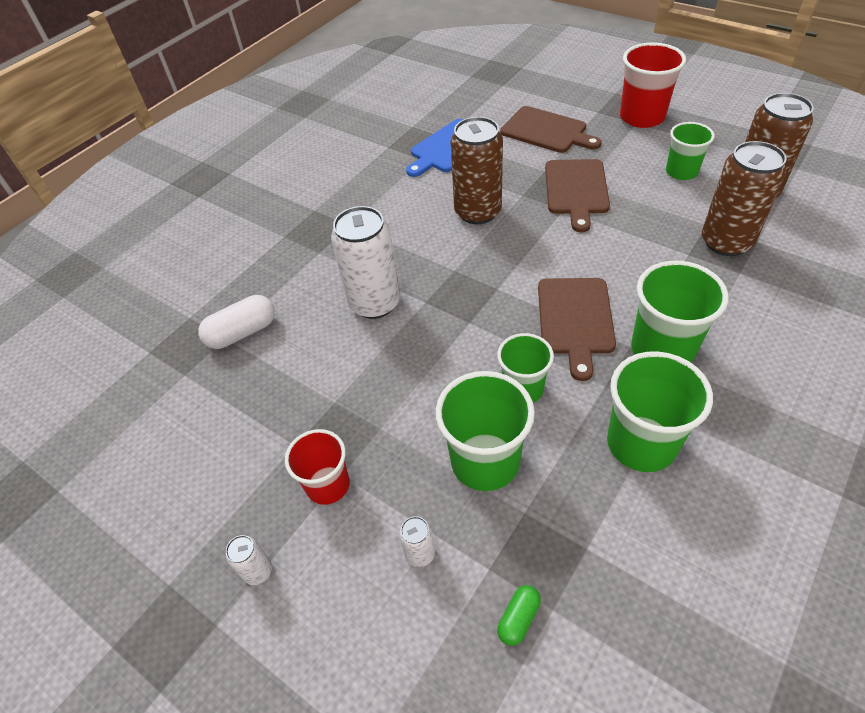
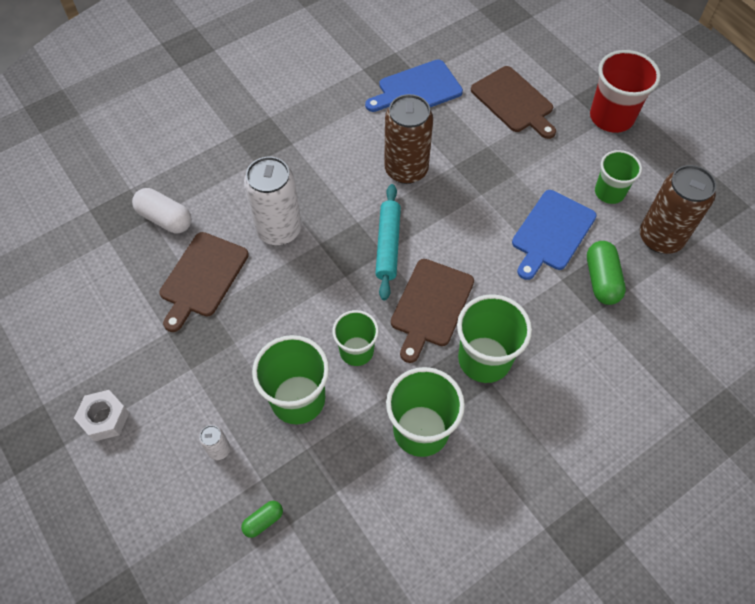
camera: 15 degrees right, 10 degrees up
white capsule [198,295,275,349] -> white capsule turned 45 degrees clockwise [132,188,192,233]
white can [226,535,272,585] -> white nut [74,390,129,441]
red cup [285,429,350,505] -> none
brown cutting board [545,159,610,232] -> brown cutting board moved to [159,232,249,332]
brown can [702,141,787,256] -> green capsule [587,241,626,305]
none -> turquoise rolling pin [375,184,401,300]
none -> blue cutting board [512,190,597,280]

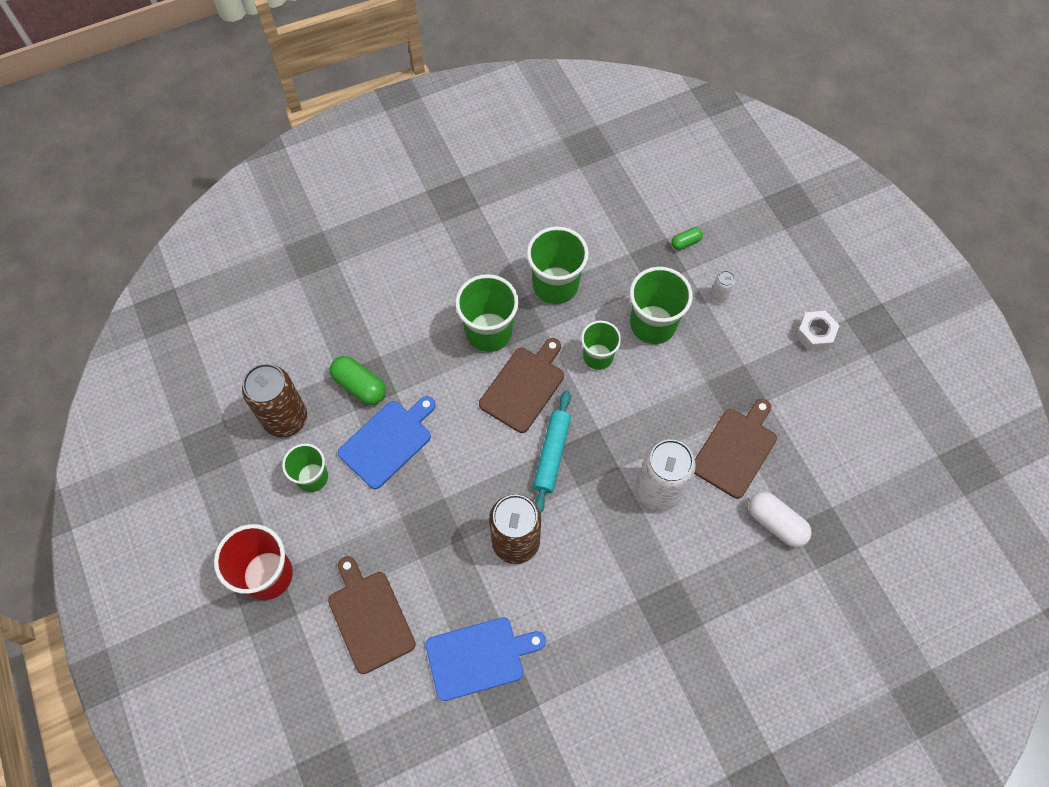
camera: 170 degrees left, 5 degrees up
green capsule [587,241,626,305] -> green capsule turned 60 degrees counterclockwise [330,356,386,405]

